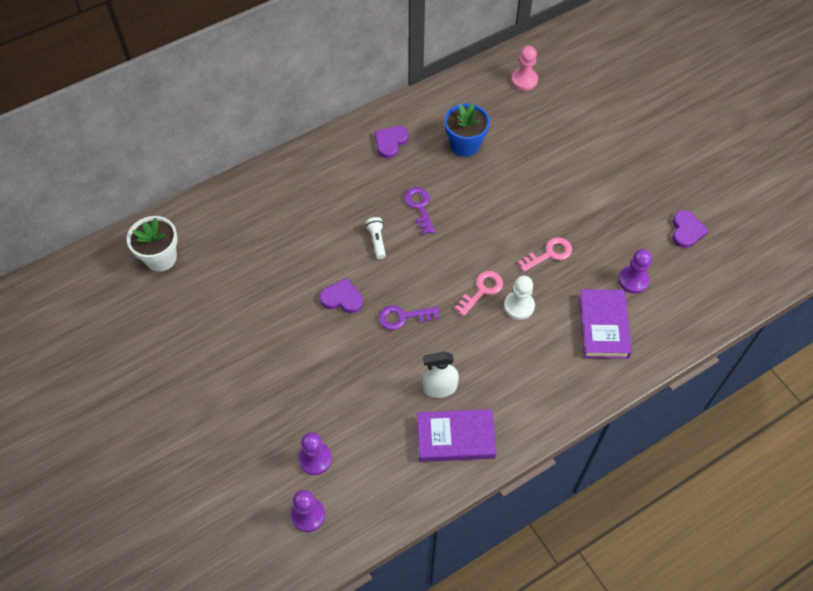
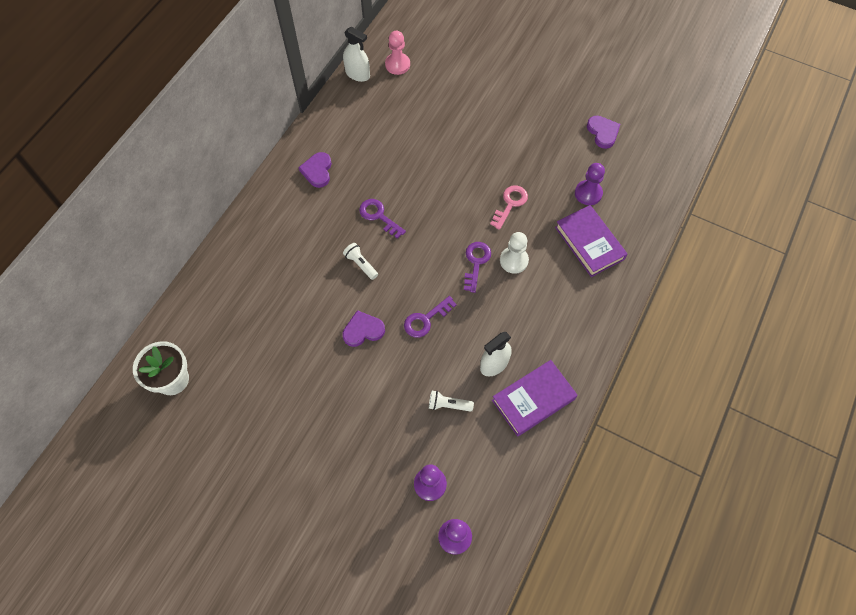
camera: 30 degrees left, 5 degrees up
blue flower pot [444,103,490,157] -> none
pink key [455,271,503,316] -> purple key [464,242,491,293]
none -> white spray bottle [343,27,370,82]
none -> white flashlight [429,391,474,412]

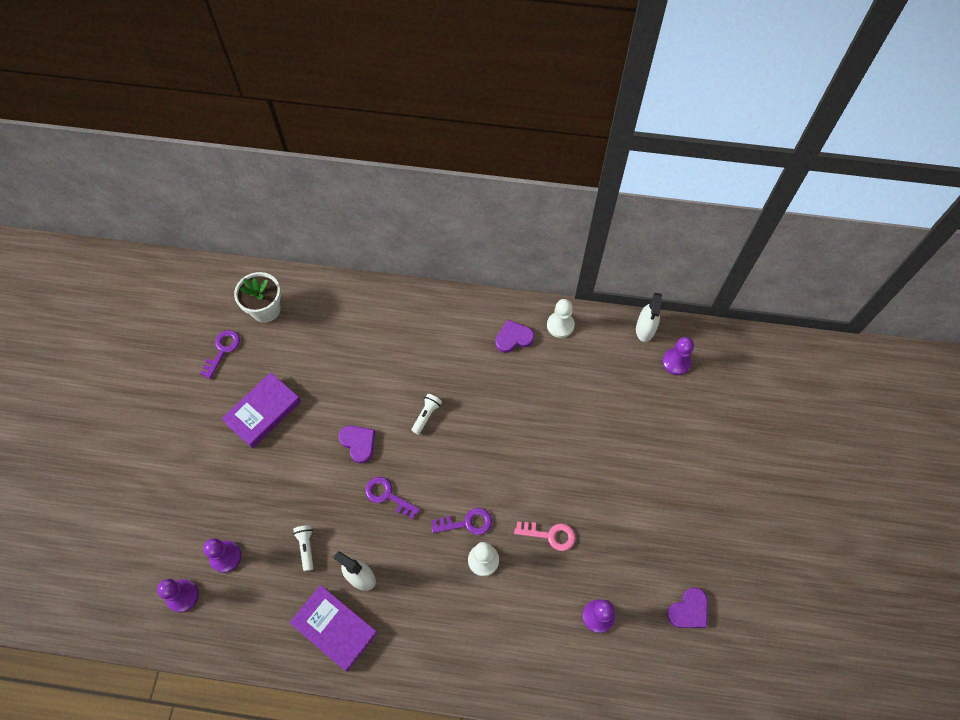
camera: 70 degrees right, 0 degrees up
purple key [359,199,406,239] -> purple key moved to [200,330,240,379]
pink pawn [385,31,410,75] -> purple pawn [662,337,694,375]
purple book [555,205,627,277] -> purple book moved to [221,372,301,448]
none -> white pawn [547,299,575,338]

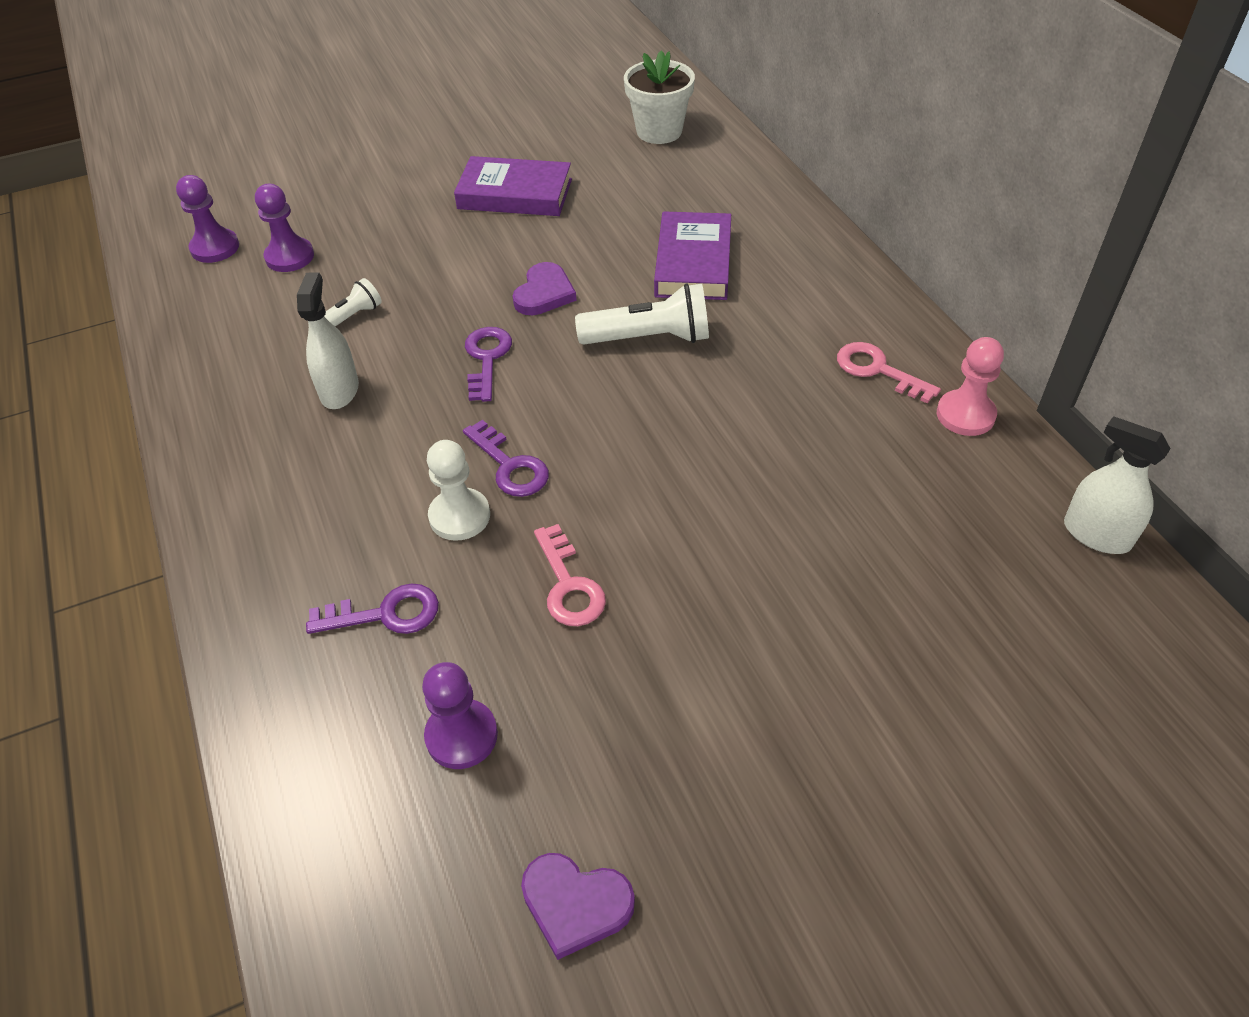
camera: 60 degrees right, 15 degrees down
purple key [200,330,240,379] -> purple key moved to [306,583,439,634]
purple book [290,585,378,671] -> purple book moved to [654,211,731,300]
white flashlight [411,394,442,435] -> white flashlight [575,283,709,345], size x1.75
purple heart [495,320,534,353] -> pink key [837,342,941,404]
white pawn [547,299,575,338] -> pink pawn [937,337,1004,436]
white spray bottle [636,293,662,342] -> white spray bottle turned 60 degrees clockwise [1064,416,1171,554]
purple pawn [662,337,694,375] -> none

